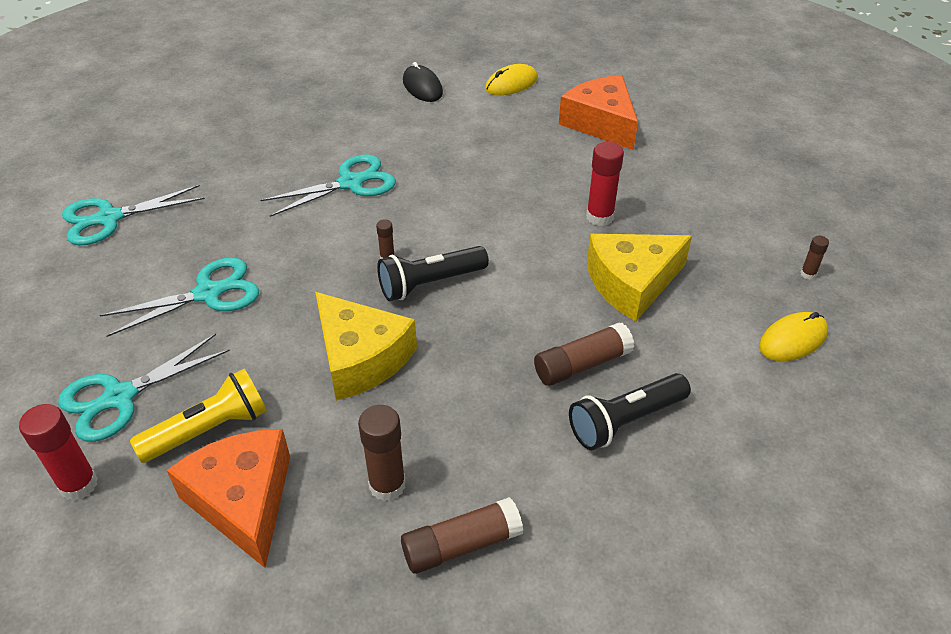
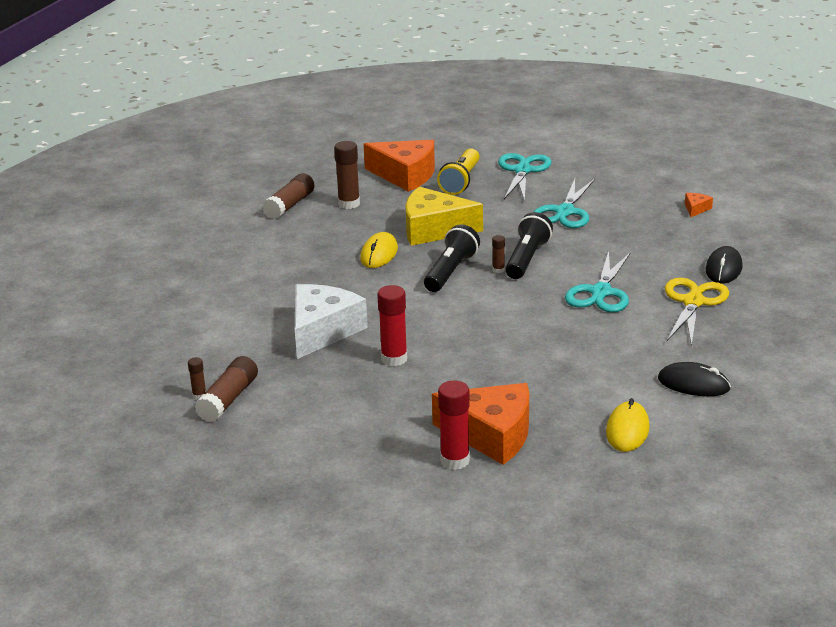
camera: 140 degrees right, 15 degrees down
red glue stick [19,404,98,501] -> red glue stick moved to [438,381,470,470]
turquoise scissors [62,185,205,245] -> orange cheese [685,193,713,217]
brown glue stick [534,323,634,386] -> brown glue stick moved to [195,356,258,422]
black flashlight [569,373,691,450] -> black flashlight moved to [505,212,553,279]
yellow cheese [587,234,692,321] -> white cheese [295,284,368,359]
yellow mouse [759,312,828,361] -> yellow mouse moved to [360,232,398,268]
none -> yellow scissors [665,278,729,347]
none -> black mouse [706,246,743,284]

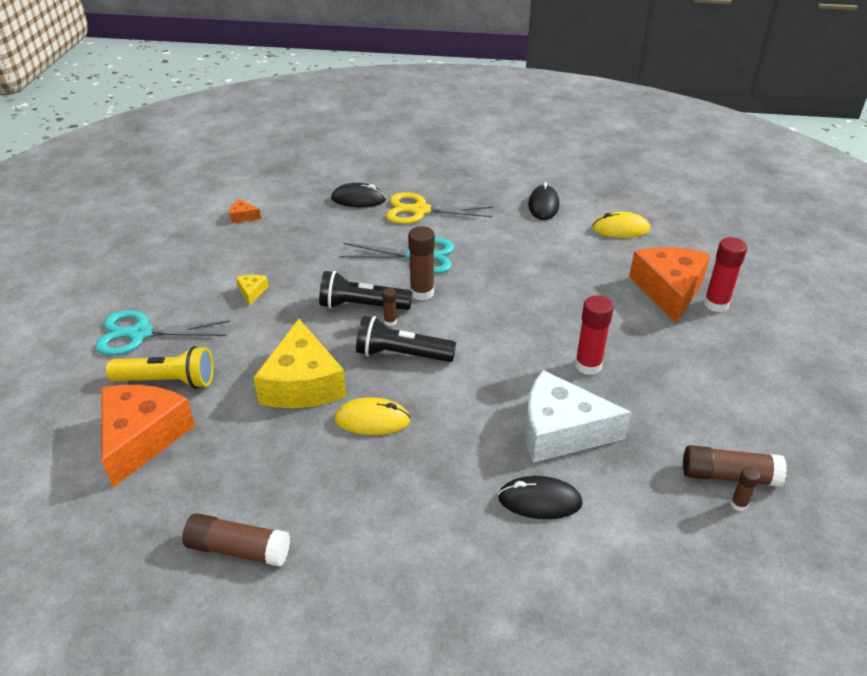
camera: 105 degrees left, 10 degrees up
brown glue stick [334,141,360,209] -> brown glue stick moved to [408,226,435,301]
turquoise scissors [534,179,595,228] -> yellow cheese [236,275,268,305]
none -> black mouse [498,476,583,519]

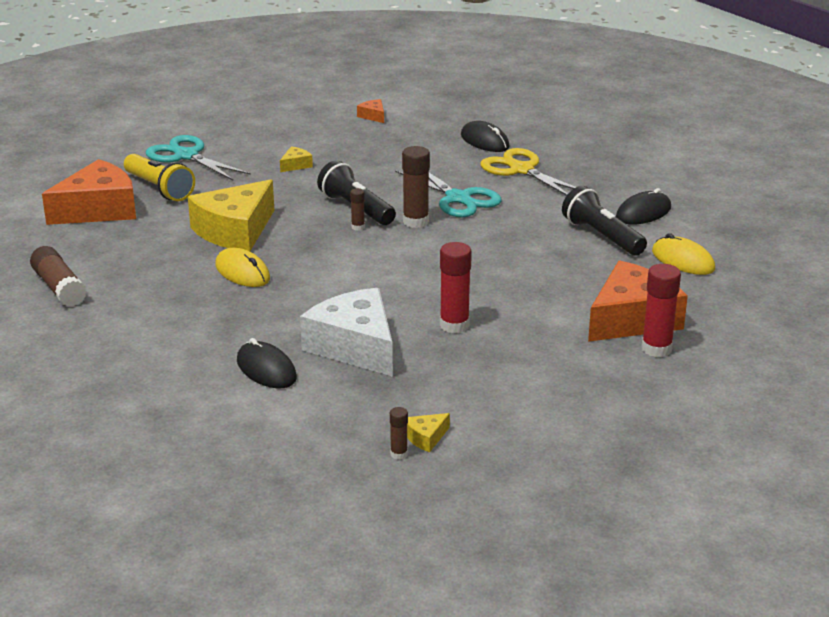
camera: 45 degrees right, 10 degrees down
black flashlight [356,316,456,362] -> black flashlight moved to [562,186,647,256]
brown glue stick [683,445,787,487] -> yellow cheese [407,413,450,452]

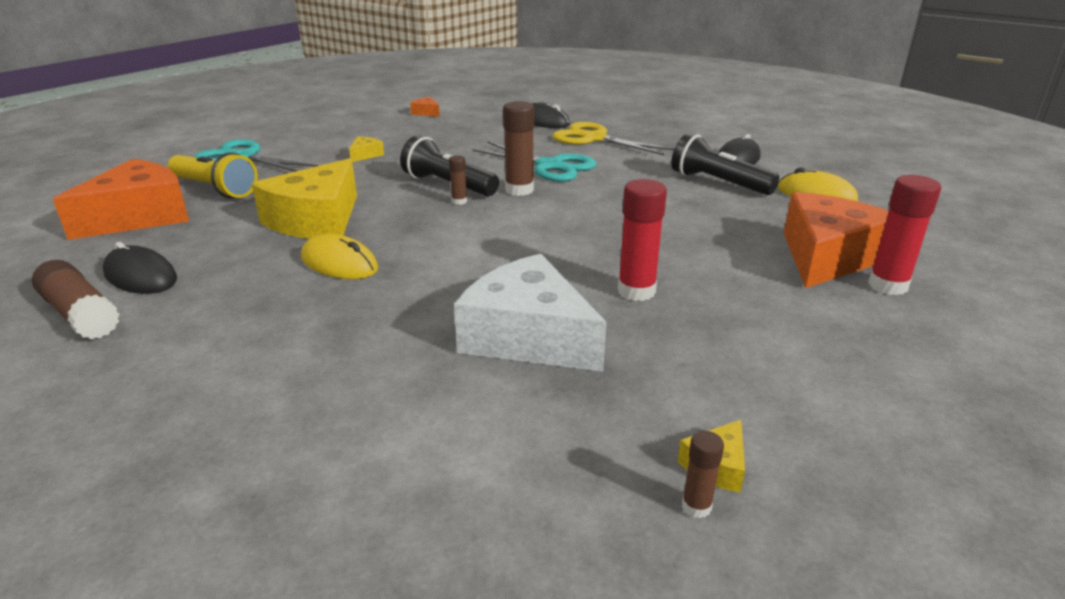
camera: 15 degrees left, 0 degrees up
black mouse [237,338,297,388] -> black mouse moved to [103,242,177,294]

